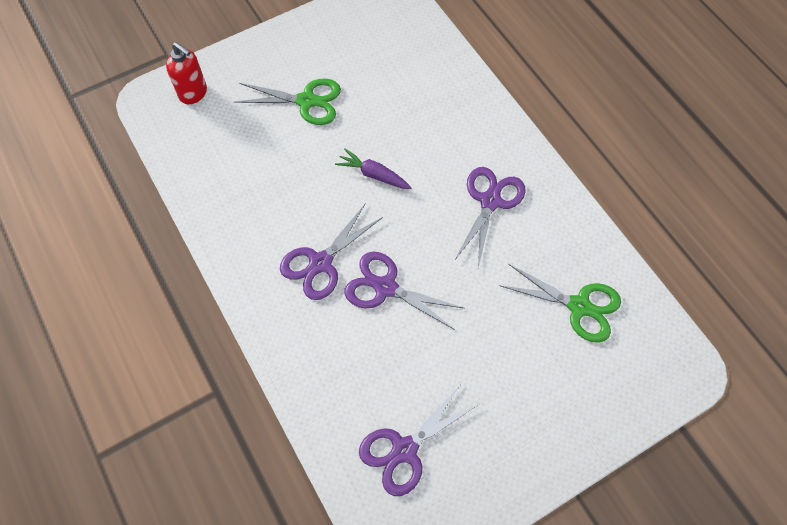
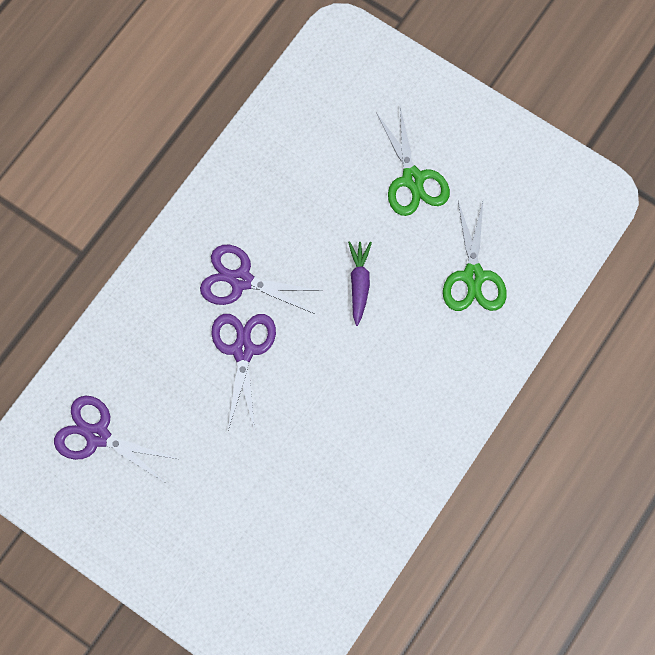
camera: 65 degrees right, 10 degrees up
red soap dispenser [166,42,207,104] -> none
purple scissors [454,167,526,268] -> none
green scissors [499,264,621,343] -> green scissors moved to [443,201,507,311]

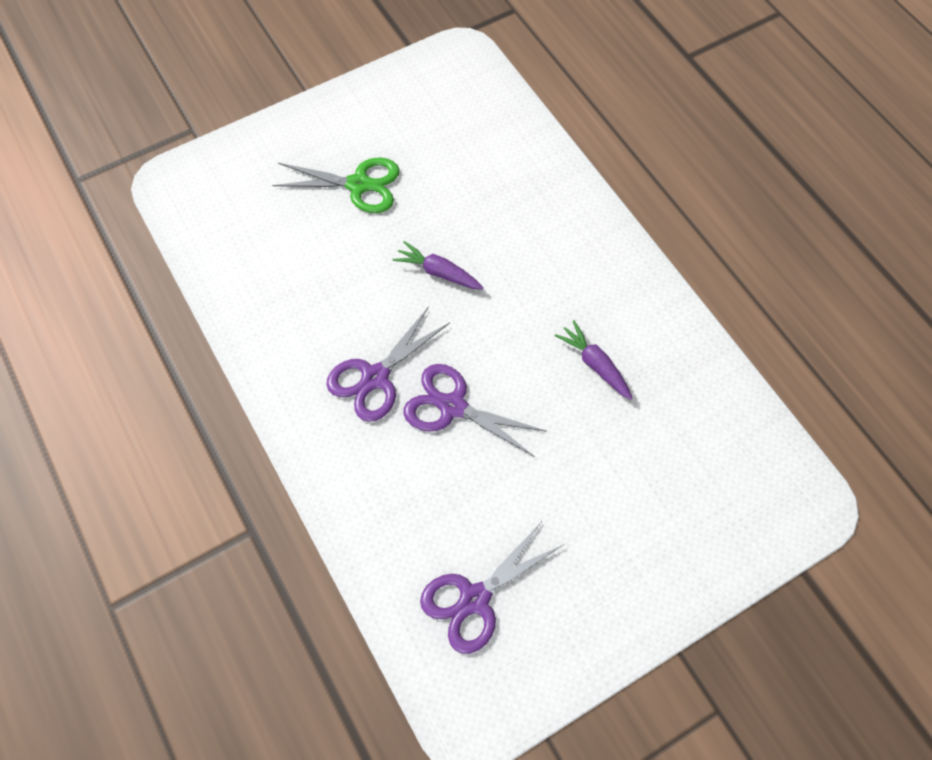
camera: 65 degrees left, 10 degrees down
green scissors [443,201,507,311] -> none
none -> purple carrot [555,320,633,400]

